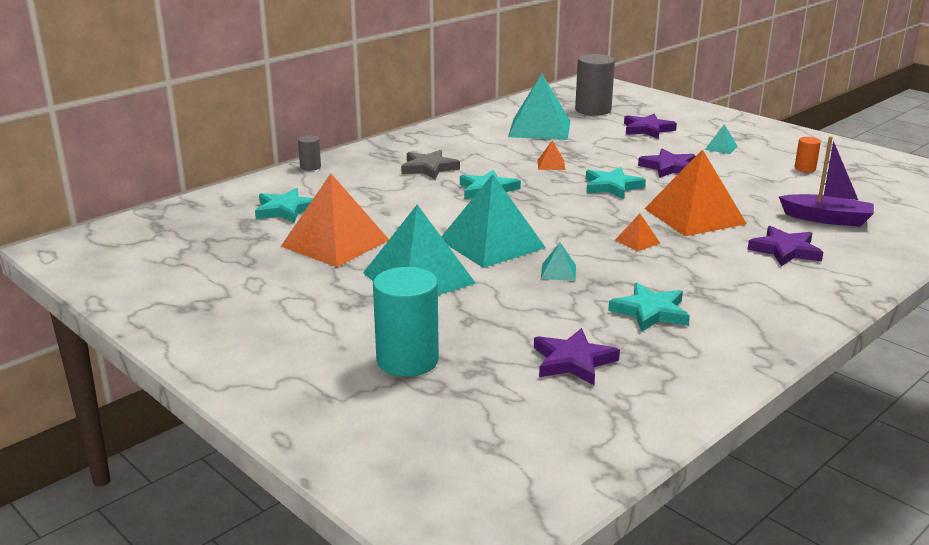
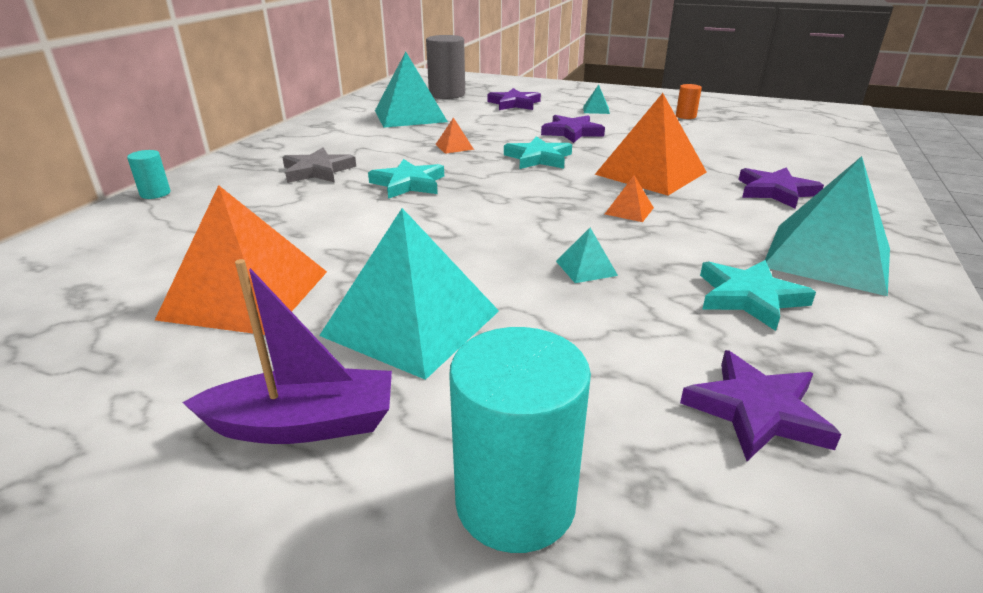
camera: 25 degrees left, 5 degrees up
turquoise star [255,188,313,223] -> none
grey cylinder [298,135,321,171] -> turquoise cylinder [127,150,171,199]
turquoise pyramid [441,174,546,268] -> turquoise pyramid moved to [765,156,890,296]
purple boat [779,136,874,227] -> purple boat moved to [182,259,392,444]

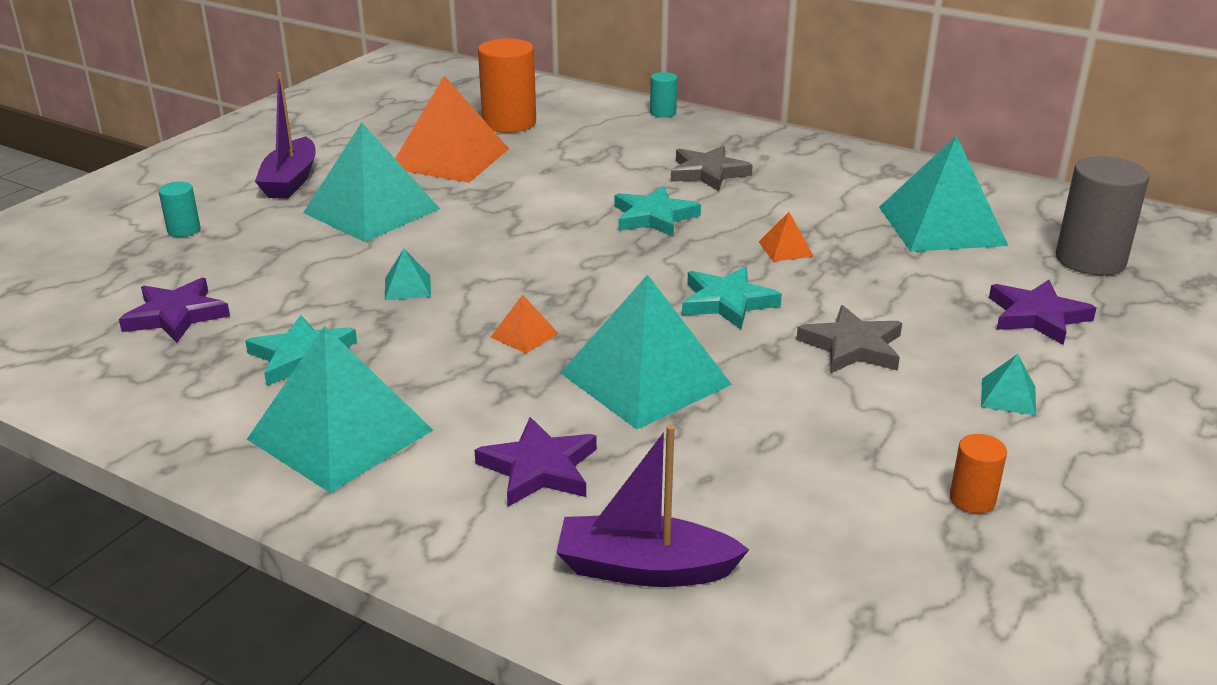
camera: 100 degrees right, 0 degrees up
turquoise cylinder [449,327,591,553] -> turquoise cylinder [159,181,200,237], size x0.49
purple star [541,115,605,143] -> grey star [796,305,902,373]
orange pyramid [595,93,707,195] -> turquoise pyramid [561,274,732,429]
none -> orange cylinder [478,38,536,133]
none -> purple boat [556,425,749,587]

